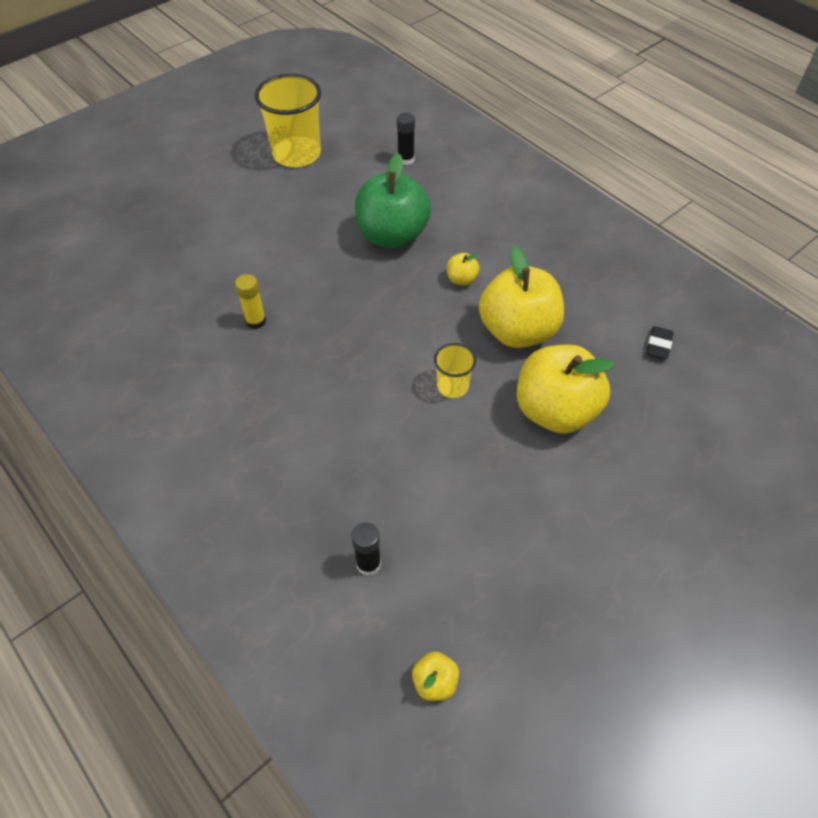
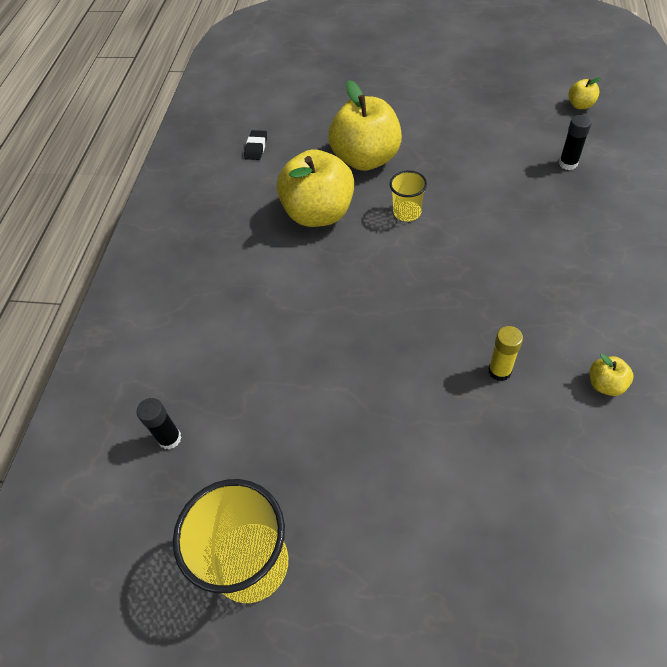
camera: 125 degrees left, 0 degrees up
green apple [355,153,431,248] -> none
yellow apple [447,253,480,285] -> yellow apple moved to [590,354,633,396]
black eraser [646,326,674,359] -> black eraser turned 60 degrees counterclockwise [244,130,267,160]

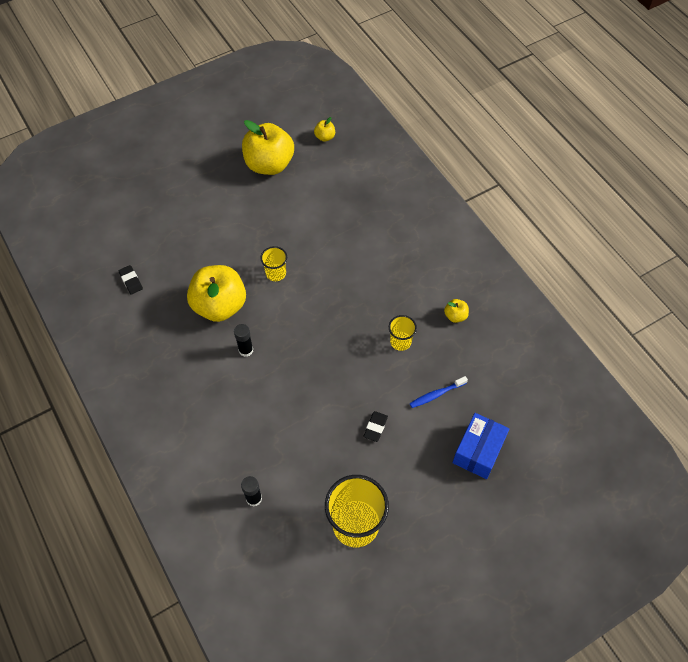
camera: 45 degrees left, 5 degrees up
yellow apple [328,80,402,171] -> yellow apple moved to [242,120,294,175]
yellow glue stick [488,326,523,381] -> yellow cup [389,315,417,351]
black glue stick [559,115,592,170] -> black glue stick moved to [234,324,253,357]
none -> black eraser [364,411,388,442]
none -> blue toothbrush [410,376,468,408]
none -> blue box [452,413,509,479]

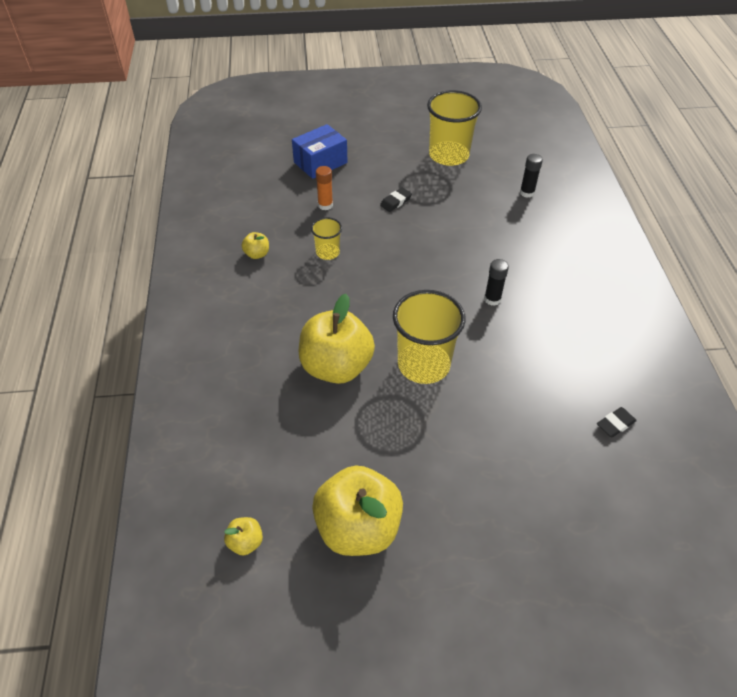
camera: 155 degrees left, 10 degrees down
black eraser [119,265,143,294] -> black eraser turned 60 degrees clockwise [597,407,637,437]
yellow apple [187,265,246,322] -> yellow apple moved to [299,294,375,384]
yellow cup [260,246,287,281] -> yellow cup [393,290,466,384], size x1.95
blue toothbrush [410,376,468,408] -> orange glue stick [316,166,333,210]

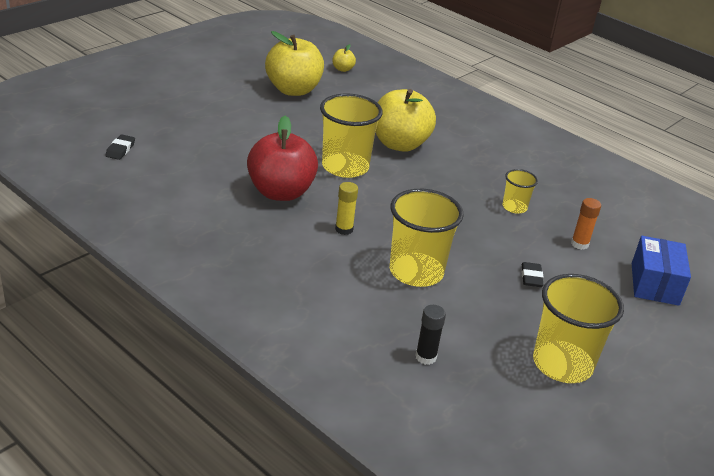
camera: 135 degrees right, 15 degrees down
yellow apple [242,232,269,259] -> none
black glue stick [484,259,509,306] -> yellow glue stick [335,182,358,235]
black eraser [597,407,637,437] -> black eraser moved to [105,134,135,160]
none -> red apple [247,116,318,201]
none -> yellow cup [390,189,463,287]

